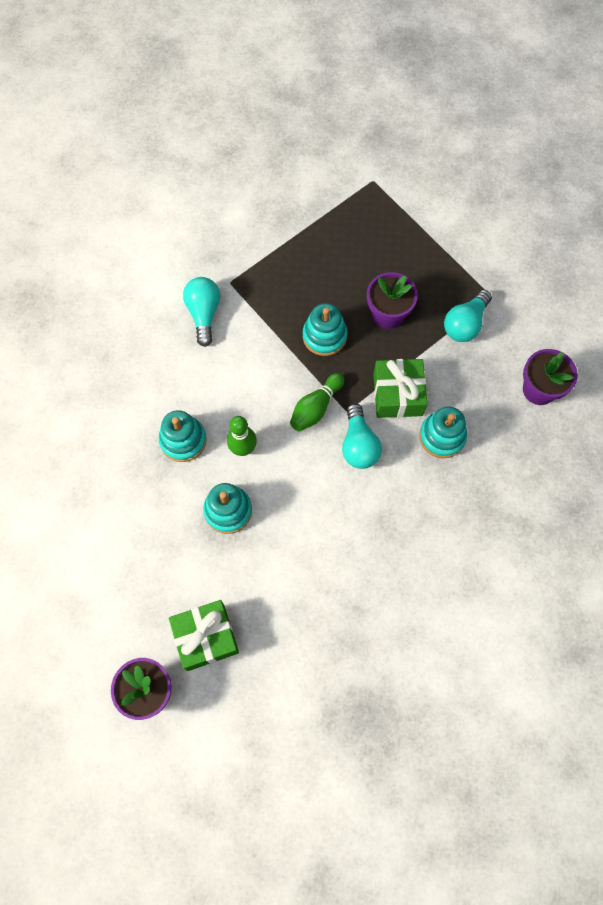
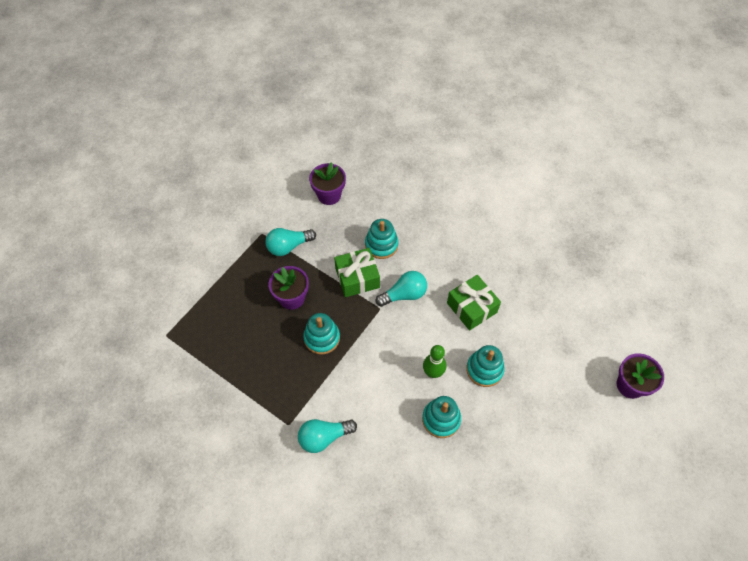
camera: 105 degrees left, 10 degrees down
green gift [169,600,239,671] -> green gift moved to [447,275,501,331]
green bowling pin [290,373,344,431] -> none
turquoise light bulb [444,290,492,342] -> turquoise light bulb turned 135 degrees clockwise [265,228,316,256]

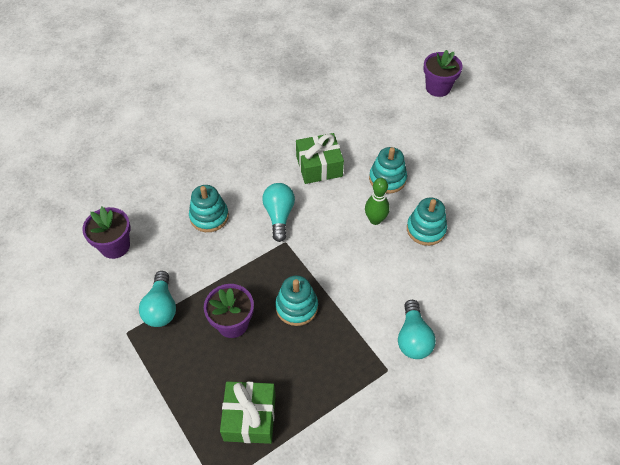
camera: 70 degrees left, 5 degrees down
green gift [334,248,380,297] -> green gift moved to [220,381,276,444]

